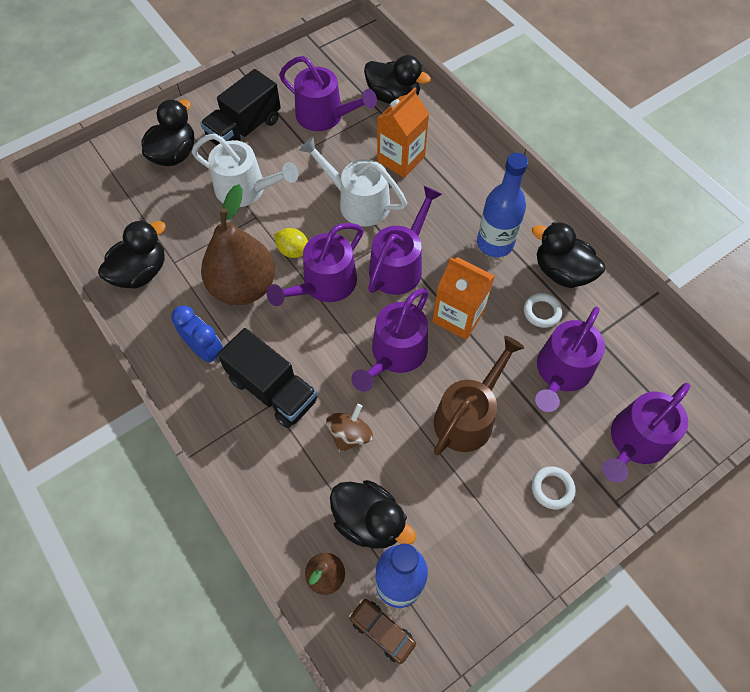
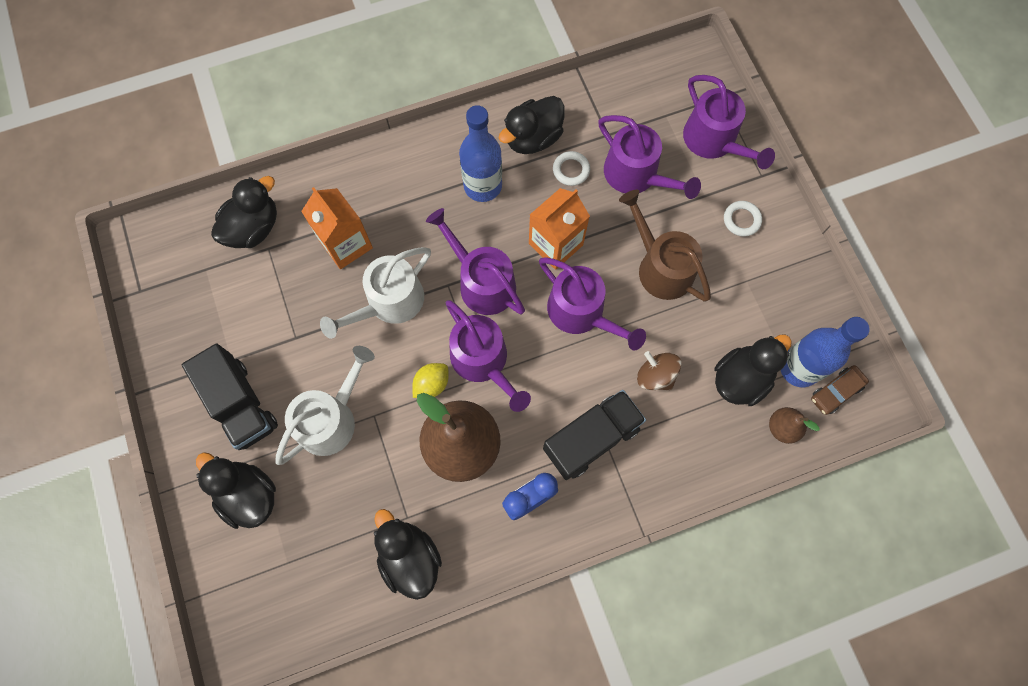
camera: 75 degrees left, 10 degrees up
purple watering can [279,56,377,131] -> none

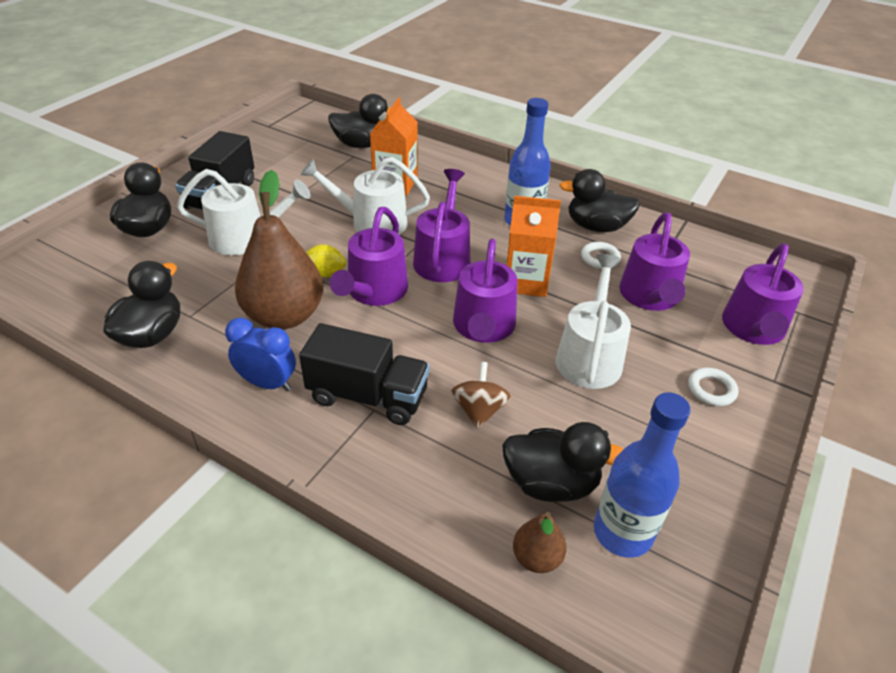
camera: 50 degrees right, 30 degrees down
brown watering can [619,190,711,301] -> white watering can [556,254,631,389]
brown car [811,365,869,415] -> none

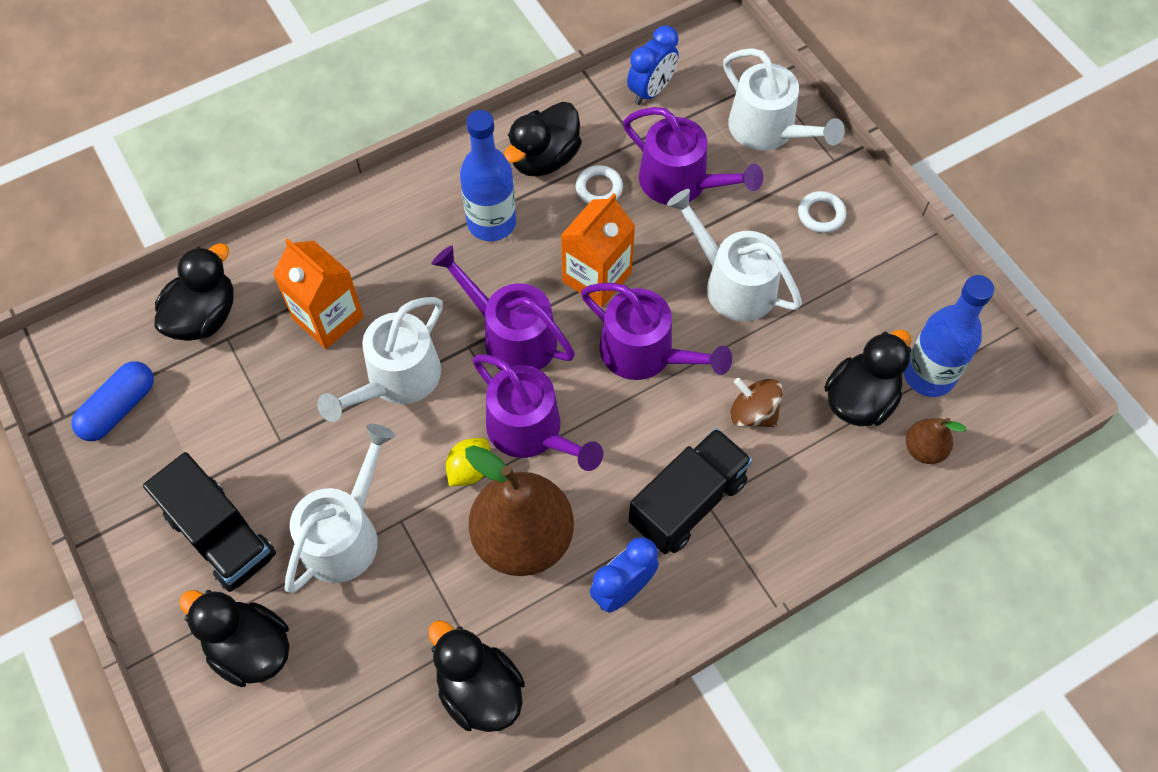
camera: 60 degrees left, 20 degrees up
purple watering can [722,243,804,345] -> white watering can [723,48,845,151]
none -> blue capsule [72,361,154,441]
none -> blue clock [627,25,679,105]

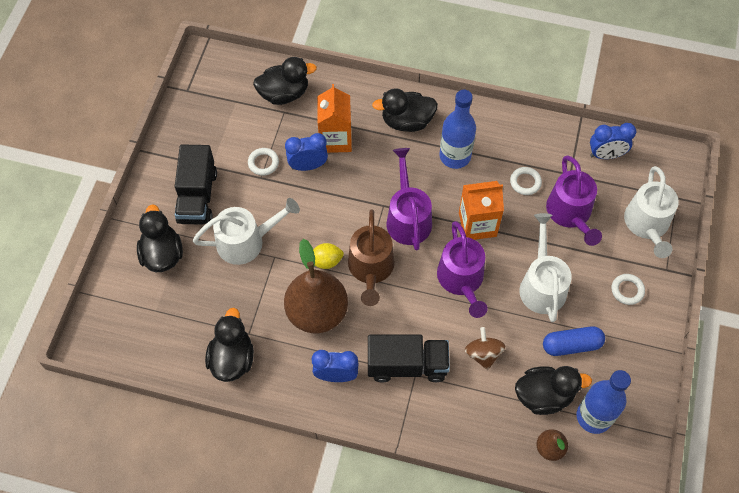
camera: 45 degrees right, 0 degrees up
blue capsule [72,361,154,441] -> blue capsule moved to [543,326,605,356]
white watering can [317,297,443,422] -> none
purple watering can [472,354,603,471] -> brown watering can [348,209,395,306]
black duck [504,102,582,176] -> black duck moved to [372,88,438,132]
none -> white ring [248,148,279,176]
none -> blue clock [285,133,328,171]

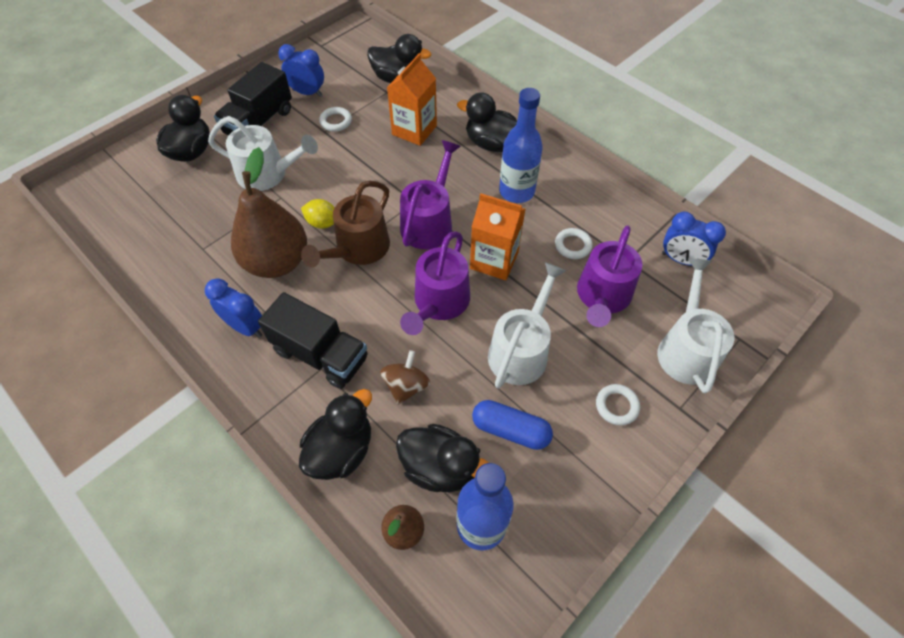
camera: 30 degrees right, 5 degrees down
black duck [205,308,254,382] -> black duck moved to [299,389,372,480]
blue clock [285,133,328,171] -> blue clock moved to [278,44,324,97]
white watering can [624,166,679,258] -> white watering can turned 150 degrees clockwise [657,258,735,393]

